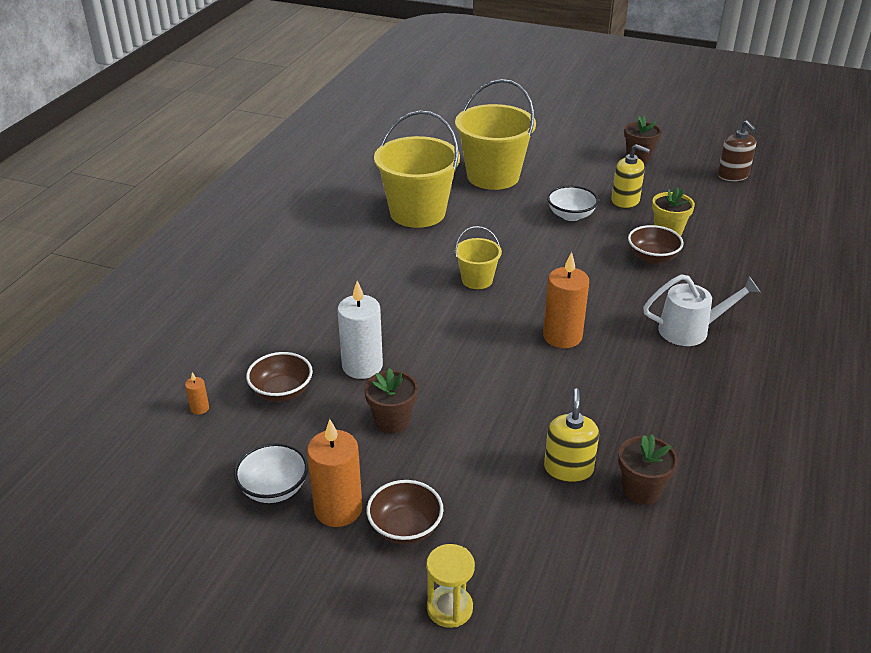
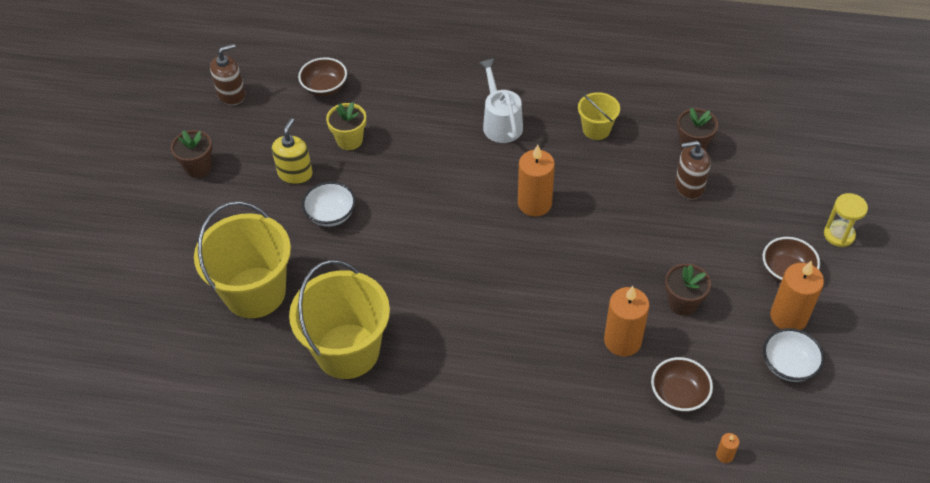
camera: 100 degrees left, 15 degrees up
white candle [337,281,383,379] -> orange candle [604,286,650,356]
yellow bucket [455,226,502,289] -> yellow bucket moved to [578,92,620,140]
yellow soap dispenser [544,388,599,483] -> brown soap dispenser [675,141,711,199]
brown bowl [628,225,684,264] -> brown bowl moved to [298,57,347,97]

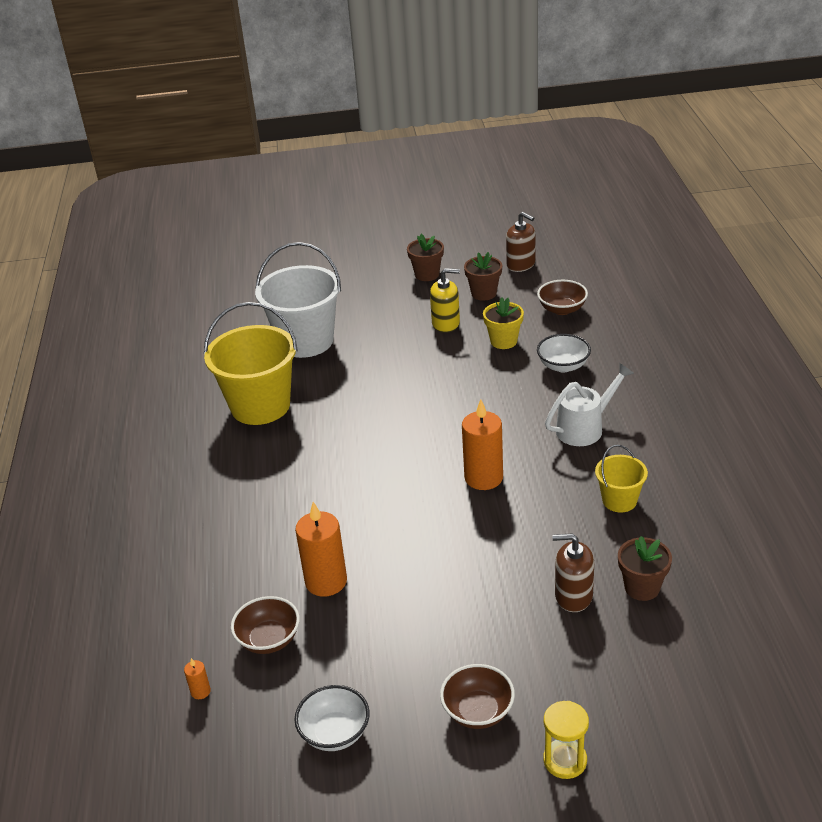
camera: 75 degrees right, 15 degrees down
yellow bucket [194,201,291,318] -> white bucket [255,242,341,358]
white bowl [302,182,356,227] -> white bowl moved to [537,334,591,372]
brown flower pot [665,263,711,316] -> brown flower pot moved to [464,252,502,301]
brown soap dispenser [675,141,711,199] -> brown soap dispenser turned 60 degrees counterclockwise [552,533,594,612]
orange candle [770,260,824,330] -> none

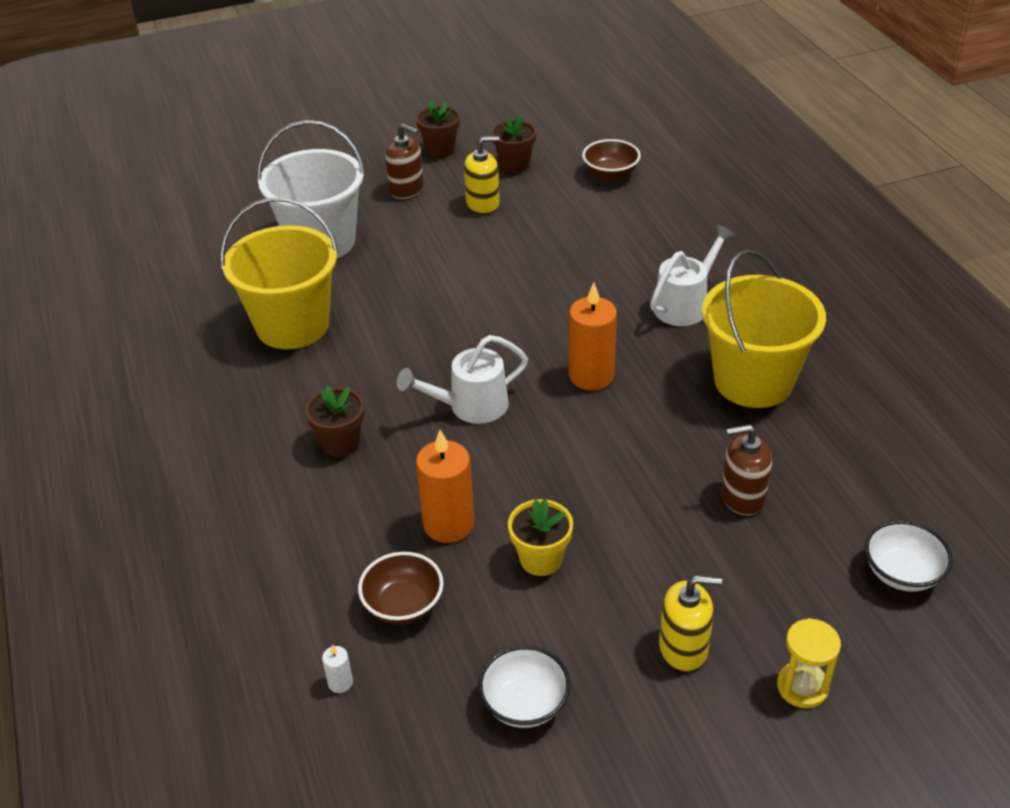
camera: 15 degrees left, 5 degrees up
orange candle [184,658,211,699] -> white candle [322,645,353,693]
brown bowl [440,664,515,729] -> yellow soap dispenser [659,576,722,672]
yellow flower pot [483,297,524,349] -> yellow flower pot moved to [508,499,573,576]
brown soap dispenser [506,212,535,272] -> brown soap dispenser moved to [385,124,424,199]
white bowl [537,334,591,372] -> white bowl moved to [865,520,953,592]
yellow bucket [595,445,648,512] -> yellow bucket [702,250,826,408], size x1.99
brown flower pot [618,536,672,601] -> brown flower pot moved to [305,386,365,457]
none -> white watering can [397,335,528,424]

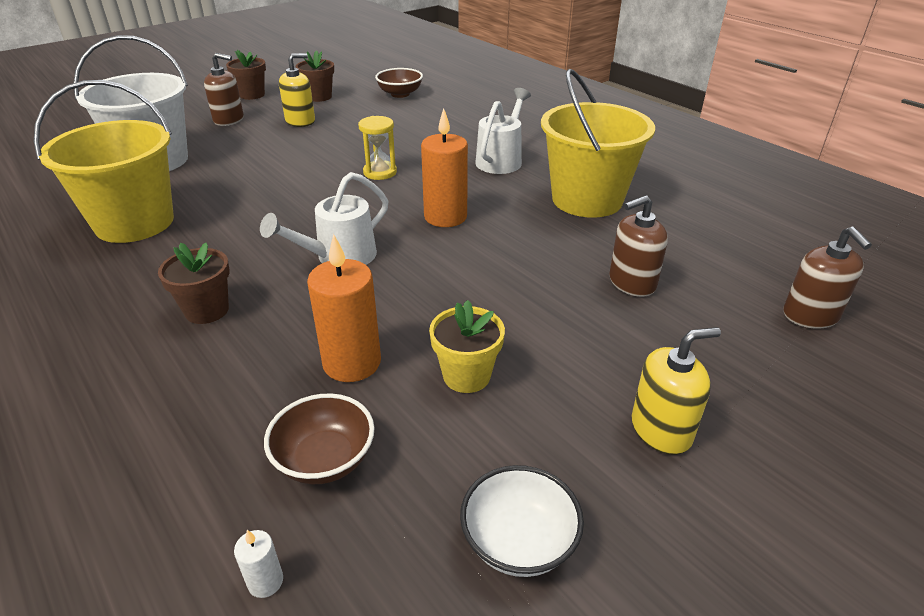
camera: 20 degrees left, 5 degrees down
yellow hourglass [777,618,841,708] -> yellow hourglass moved to [358,116,397,180]
white bowl [865,520,953,592] -> brown soap dispenser [783,226,872,329]

